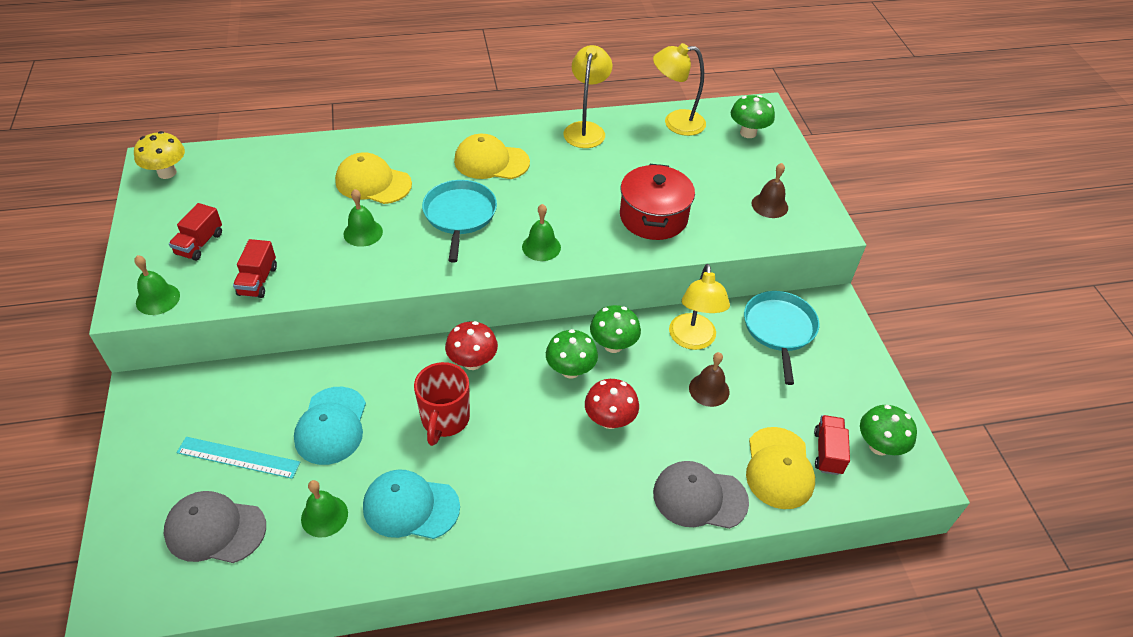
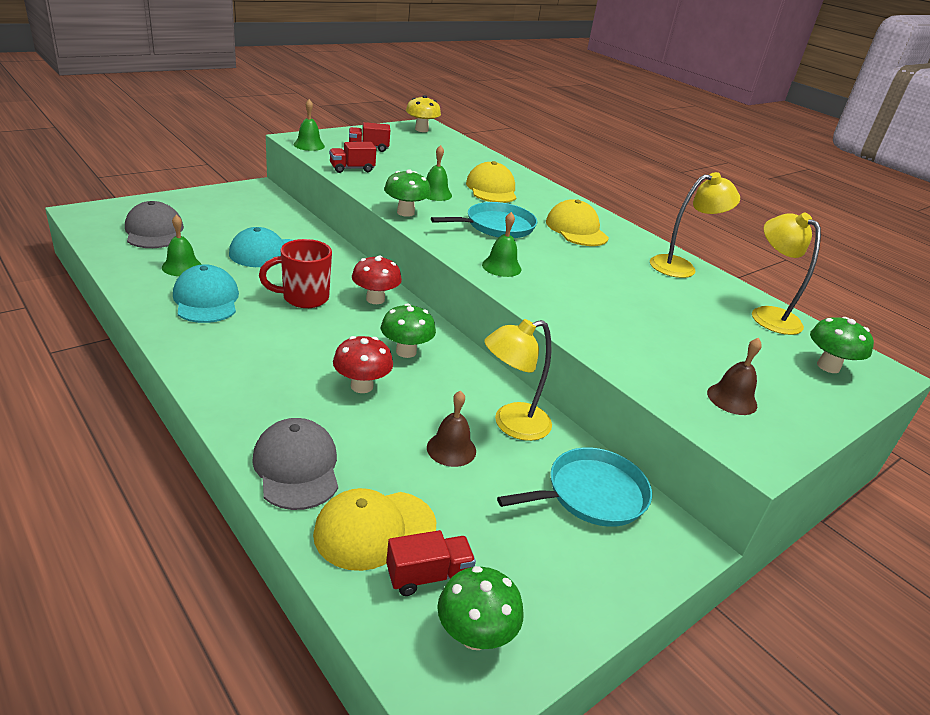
camera: 60 degrees right, 15 degrees down
turquoise ruler [177,437,301,479] -> none
green mushroom [590,305,641,353] -> green mushroom moved to [384,170,431,217]
red pot [620,164,695,240] -> none

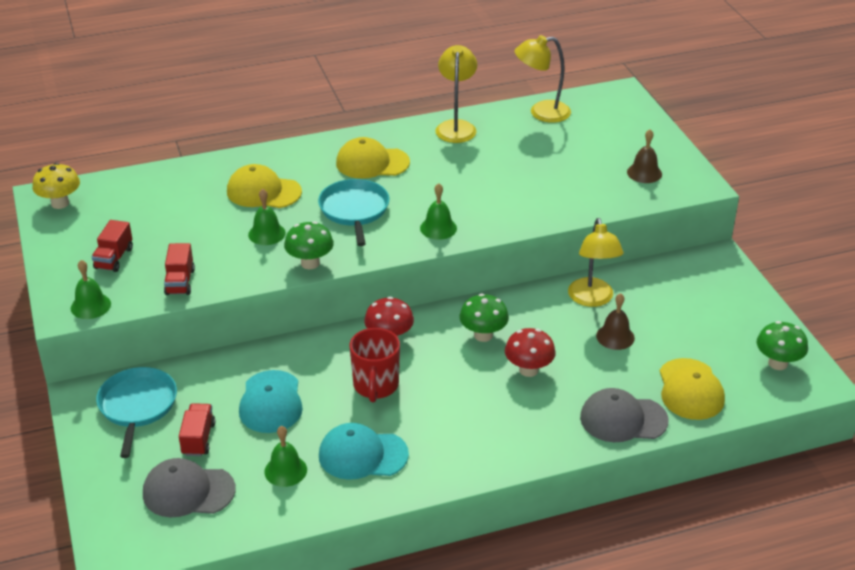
camera: 65 degrees left, 5 degrees up
red truck [386,530,476,596] -> red truck moved to [179,403,215,456]
turquoise pan [497,447,652,527] -> turquoise pan moved to [96,367,177,458]
green mushroom [810,317,874,373] -> none

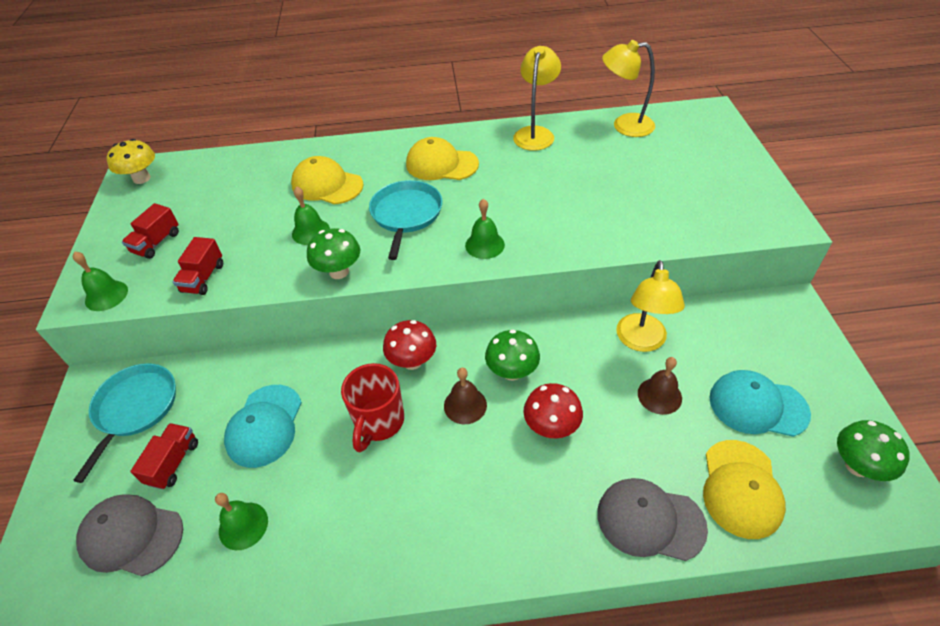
camera: 15 degrees right, 10 degrees up
turquoise cap [319,423,409,480] -> turquoise cap moved to [709,370,811,437]
brown bell [627,129,662,183] -> brown bell moved to [444,368,487,424]

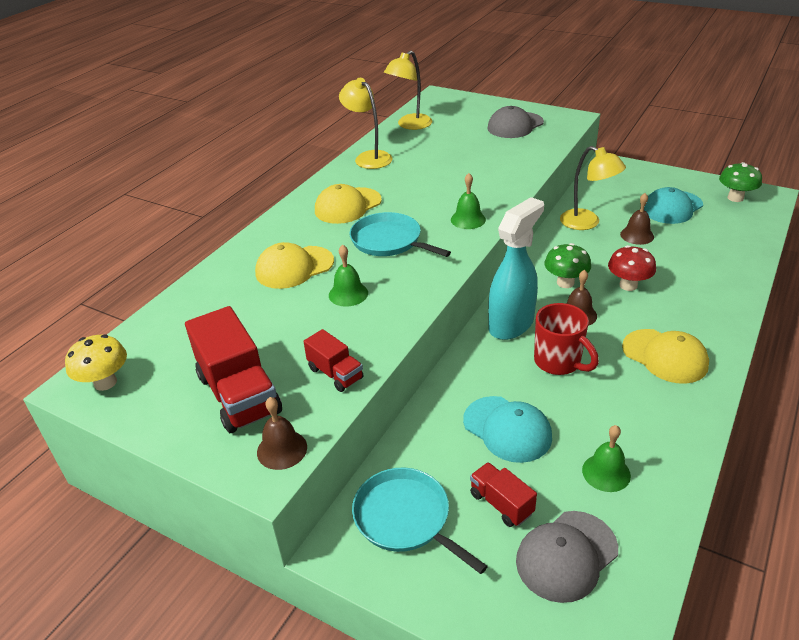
camera: 55 degrees left, 10 degrees down
green bell [73,251,128,311] -> brown bell [257,397,307,470]
red truck [122,203,179,259] -> red truck [185,306,282,433], size x1.87
green mushroom [307,228,360,279] -> none
red mushroom [383,320,436,370] -> turquoise spray bottle [488,197,544,340]
grey cap [597,478,708,561] -> grey cap moved to [487,106,544,138]
yellow cap [703,440,786,539] -> yellow cap moved to [622,329,709,384]

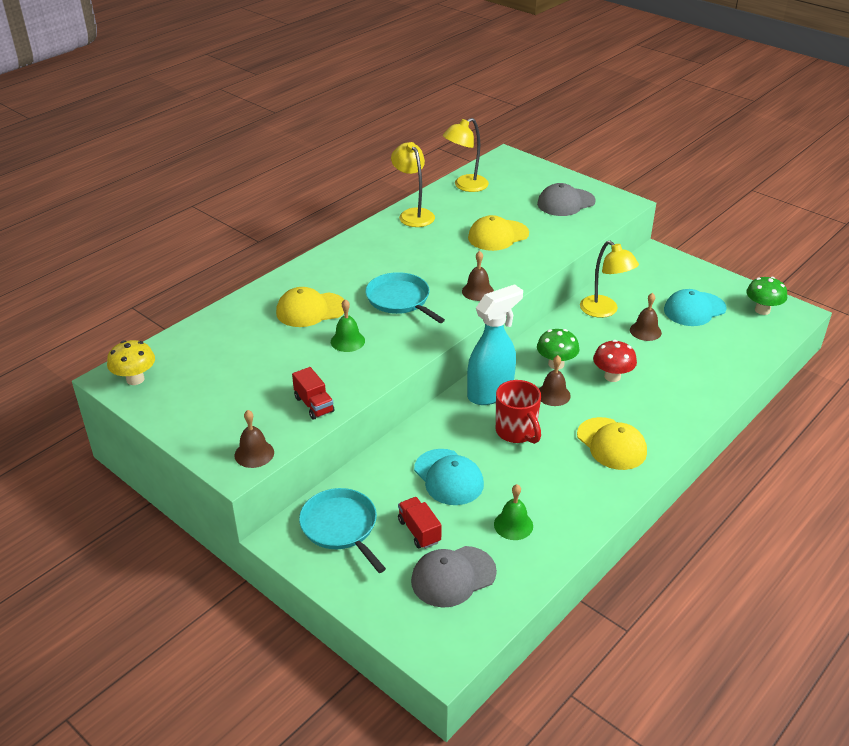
camera: 10 degrees right, 0 degrees up
red truck [185,306,282,433] -> none
yellow cap [315,184,381,224] -> yellow cap moved to [468,215,529,251]
green bell [451,173,486,229] -> brown bell [462,251,494,301]

